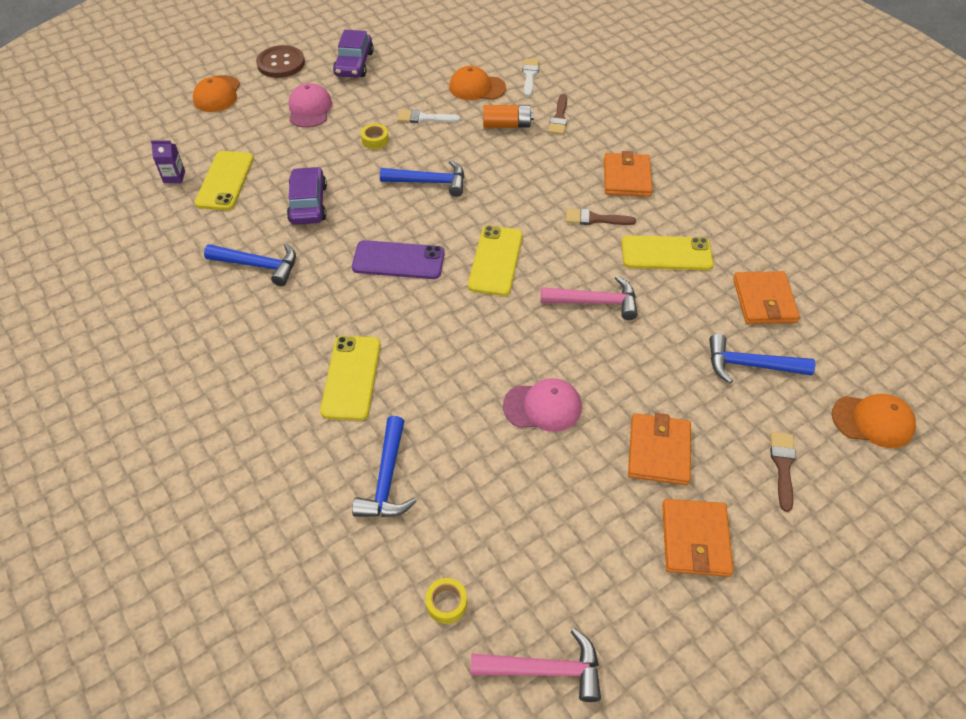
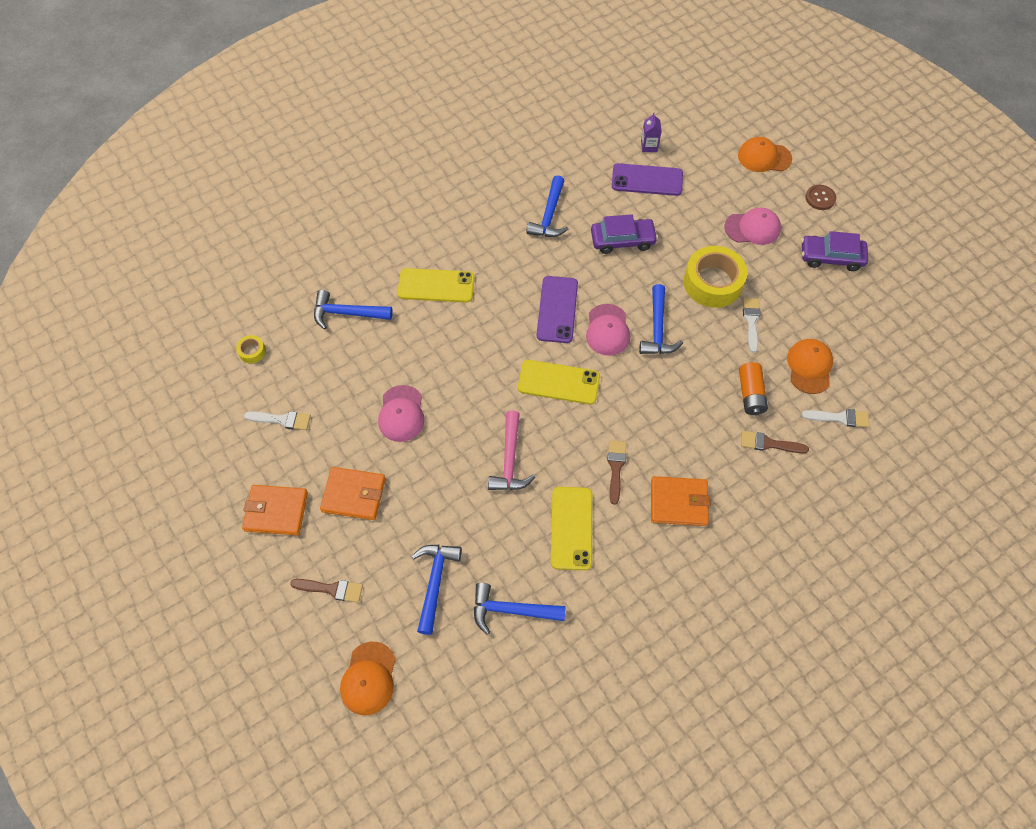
camera: 90 degrees right, 10 degrees up
yellow phone [194,151,254,210] -> purple phone [612,163,683,196]
brown button [256,45,305,78] -> brown button [805,185,836,210], size x0.64
yellow tape [361,124,389,149] -> yellow tape [684,246,747,308], size x2.28
pink hammer [470,628,601,702] -> none
orange wallet [733,271,800,324] -> blue hammer [474,583,566,635]
none -> white brush [244,411,311,430]
none -> pink cap [586,304,630,356]

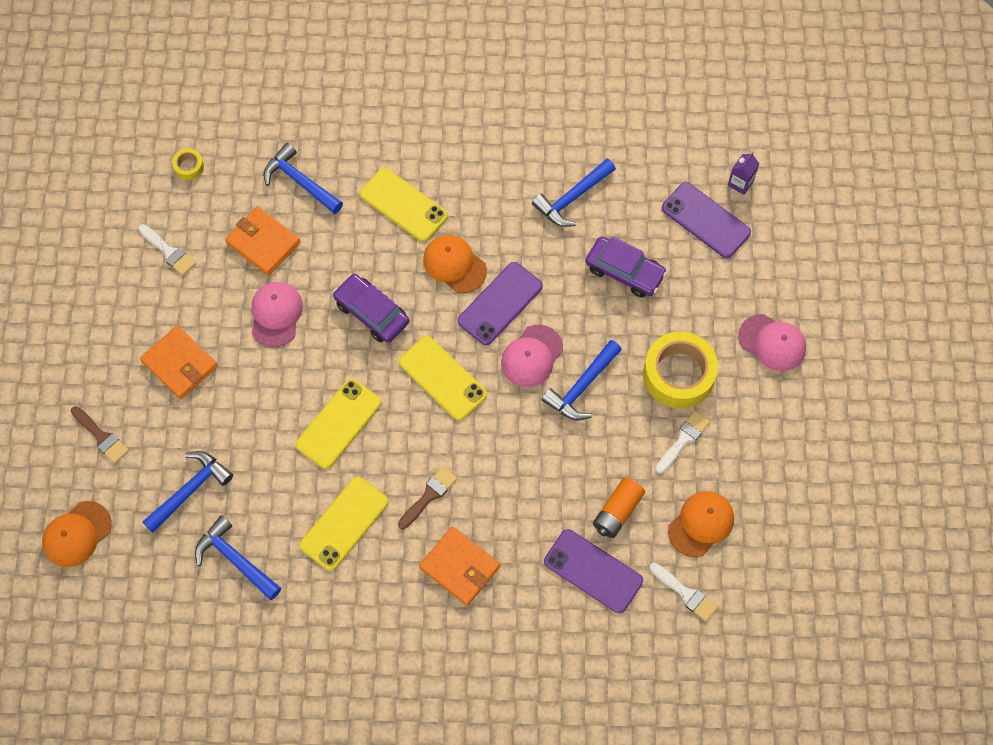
camera: 35 degrees right, 5 degrees up
orange wallet [242,485,308,536] -> orange wallet moved to [225,206,301,276]
pink cap [378,385,425,442] -> pink cap turned 150 degrees clockwise [252,282,303,347]
pink hammer [488,410,535,490] -> yellow phone [295,379,382,469]
orange cap [738,137,792,172] -> orange cap moved to [423,235,487,293]
brown brush [741,431,809,453] -> purple phone [544,529,643,613]
purple car [801,231,868,271] -> purple car moved to [333,274,409,343]
brown button [805,185,836,210] -> none

